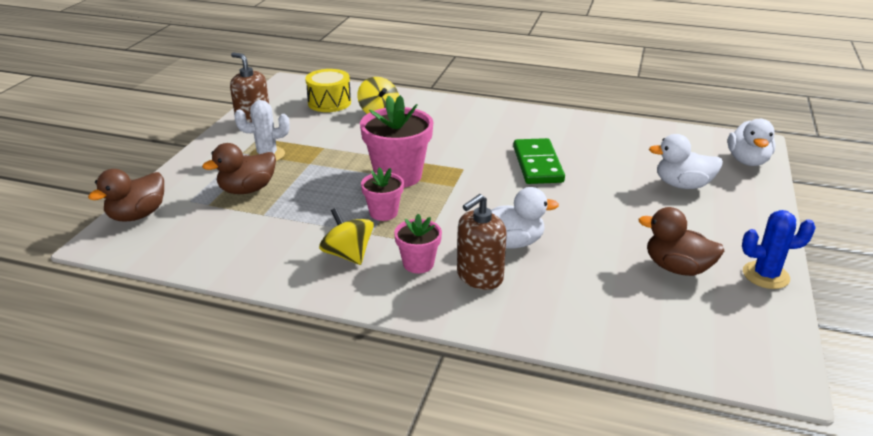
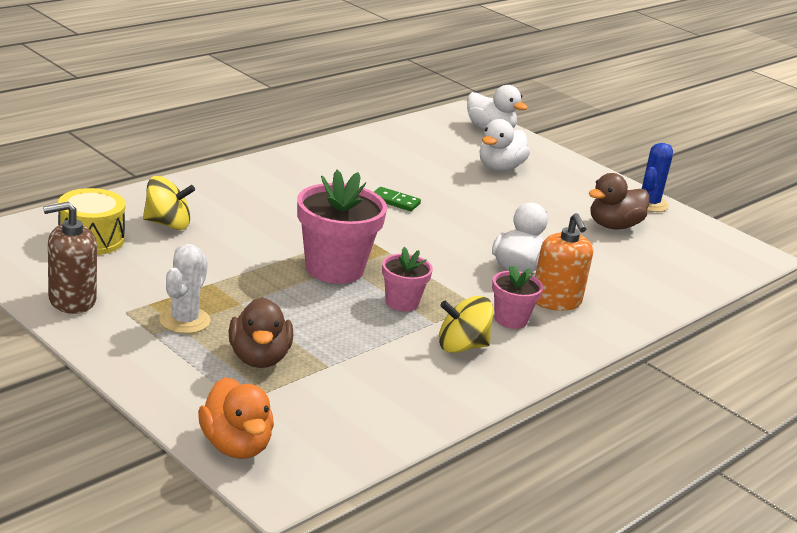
camera: 65 degrees left, 5 degrees down
brown duck [88,169,164,221] -> orange duck [198,377,274,459]
brown soap dispenser [457,194,507,290] -> orange soap dispenser [535,213,593,311]
green domino [513,138,565,184] -> green domino [374,187,421,211], size x0.53

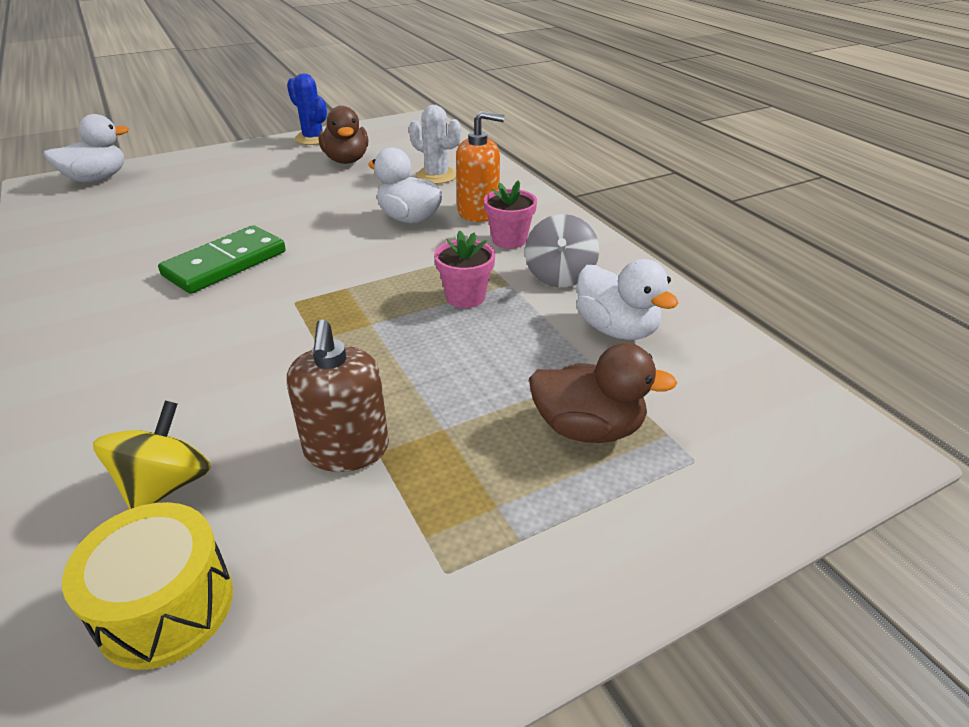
camera: 70 degrees left, 10 degrees up
brown soap dispenser [43,202,97,314] -> brown soap dispenser moved to [287,320,389,472]
white cactus [159,244,210,334] -> white cactus moved to [409,105,461,184]
orange duck [198,377,274,459] -> none
pink flower pot [297,170,387,284] -> none
green domino [374,187,421,211] -> green domino [158,225,286,294], size x1.90
yellow spinning top [439,296,493,353] -> grey spinning top [525,214,599,287]
white duck [479,119,530,171] -> white duck moved to [576,259,679,340]

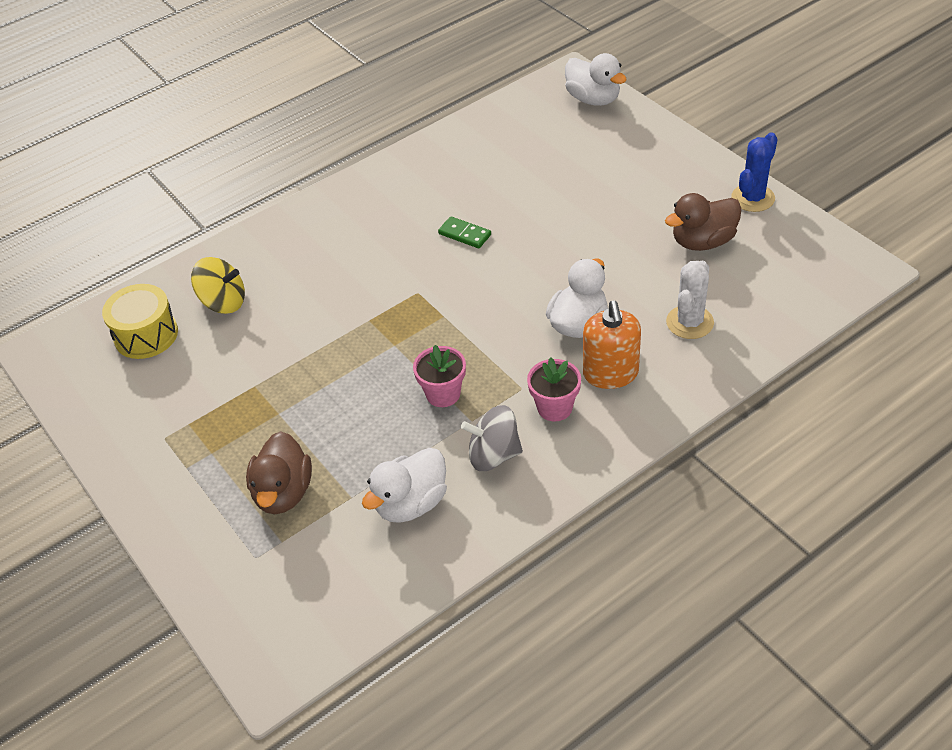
camera: 85 degrees right, 10 degrees up
green domino [158,225,286,294] -> green domino [438,216,491,248], size x0.53
brown soap dispenser [287,320,389,472] -> none

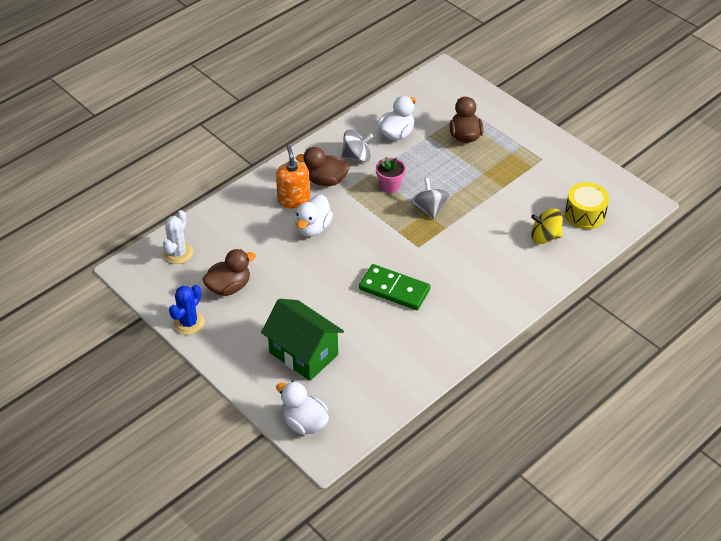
camera: 170 degrees right, 0 degrees up
green domino [438,216,491,248] -> green domino [359,264,430,310], size x1.90
pink flower pot [527,357,581,421] -> brown duck [295,147,350,186]
white cactus [666,261,714,339] -> white cactus moved to [163,210,193,264]
none -> green house [261,299,344,381]
none -> grey spinning top [411,178,450,219]

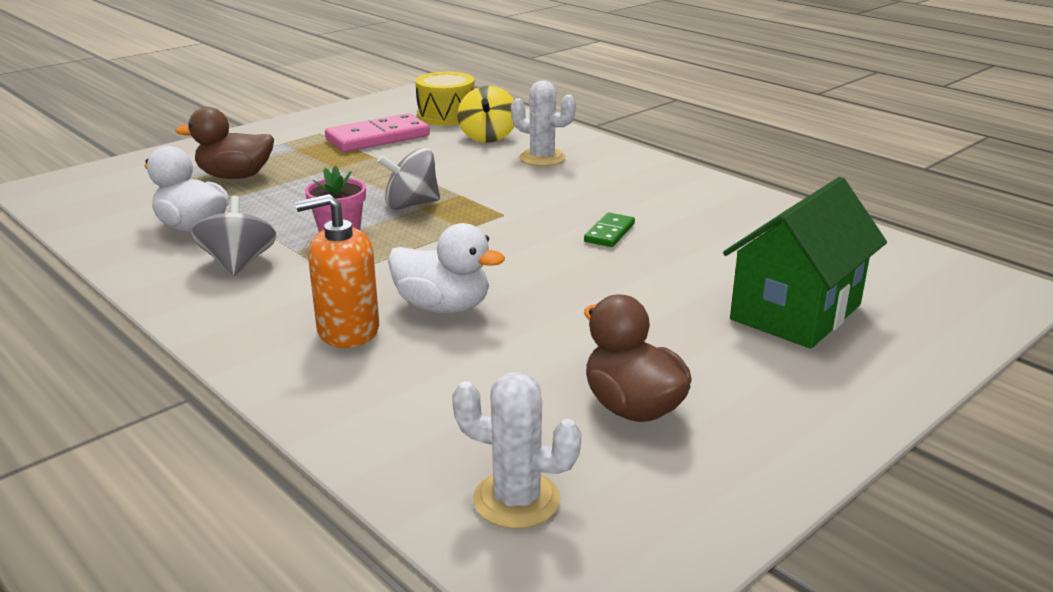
camera: 90 degrees left, 20 degrees down
blue cactus [169,285,205,335] -> none
white duck [276,381,329,435] -> none
brown duck [295,147,350,186] -> none
green domino [359,264,430,310] -> green domino [584,212,635,247], size x0.53
none -> pink domino [325,113,430,152]
none -> white cactus [511,80,576,166]

